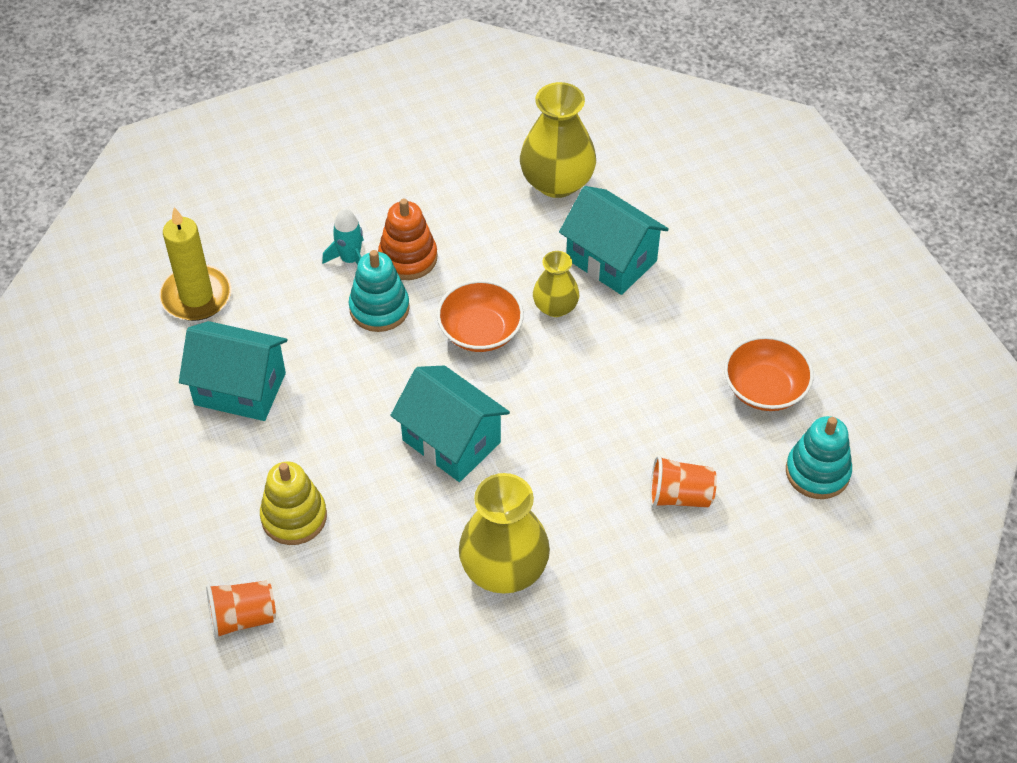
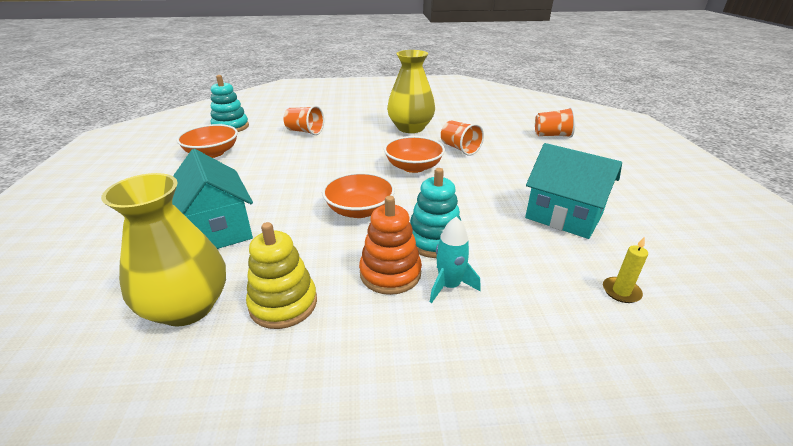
camera: 160 degrees left, 20 degrees down
yellow candle [159,207,231,321] -> yellow candle [603,236,648,303], size x0.47
yellow stacking toy [260,462,327,545] -> yellow stacking toy moved to [246,222,317,329]
turquoise house [391,365,510,482] -> orange bowl [384,136,445,173]
yellow vase [533,251,579,317] -> none
none -> orange cup [441,121,484,156]

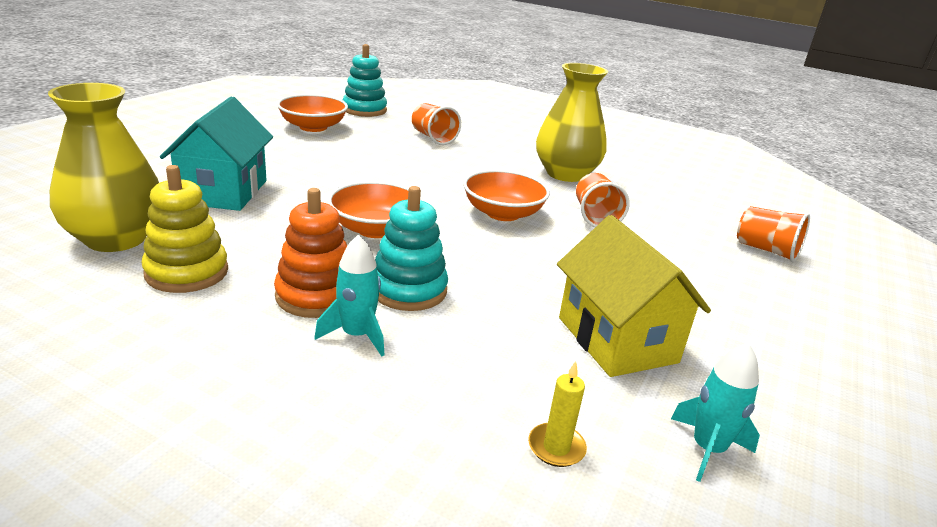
camera: 30 degrees right, 5 degrees down
turquoise house [525,143,622,239] -> yellow house [557,215,711,377]
none -> turquoise rocket [671,342,760,482]

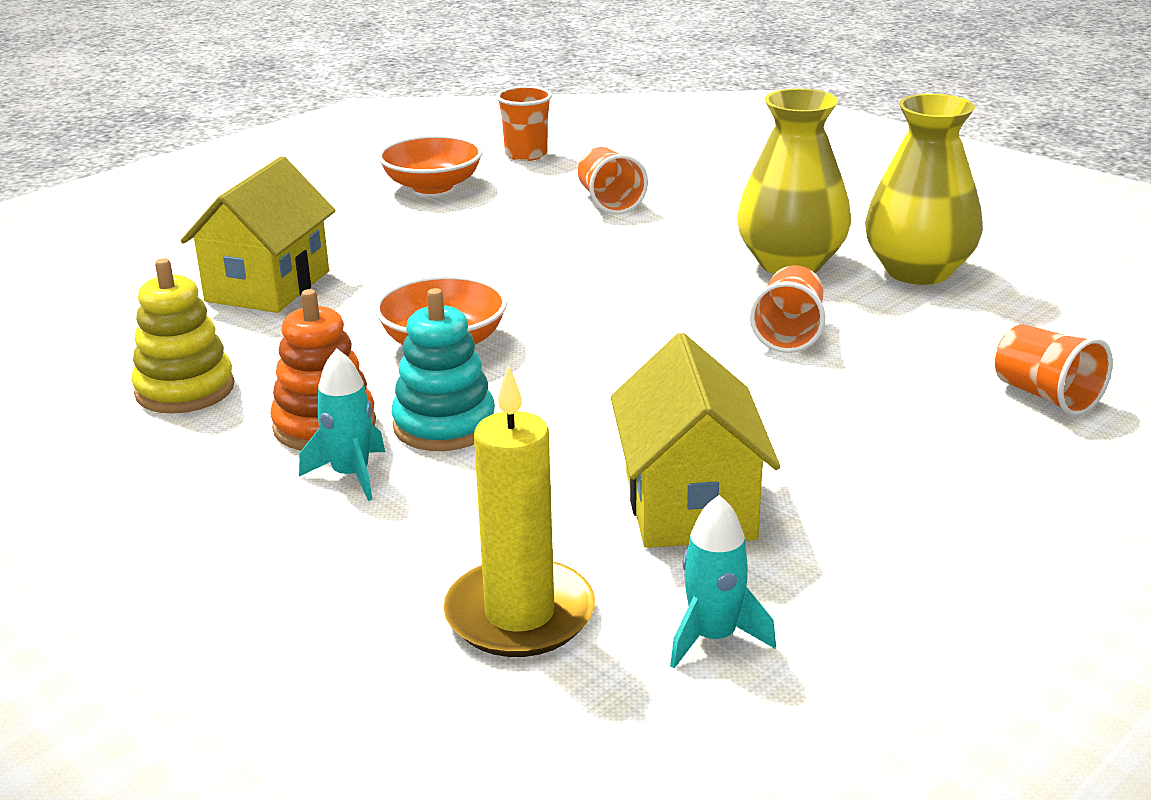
camera: 20 degrees right, 0 degrees up
yellow vase [48,83,159,252] -> yellow vase moved to [865,94,983,285]
turquoise house [160,96,273,211] -> yellow house [181,156,335,313]
turquoise stacking toy [343,44,387,117] -> orange cup [496,86,552,161]
orange bowl [463,170,550,221] -> none
yellow candle [528,361,587,467] -> yellow candle [443,365,595,657], size x2.12

